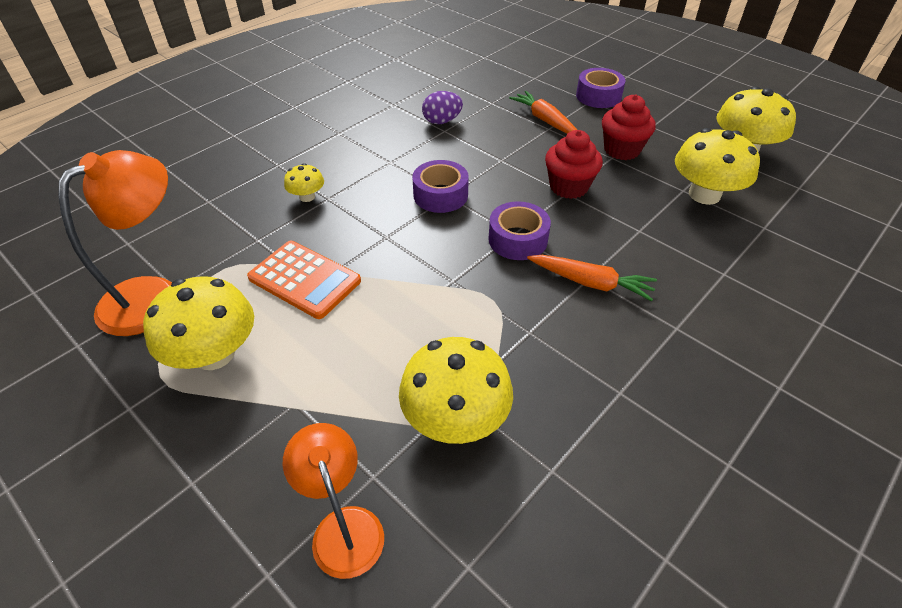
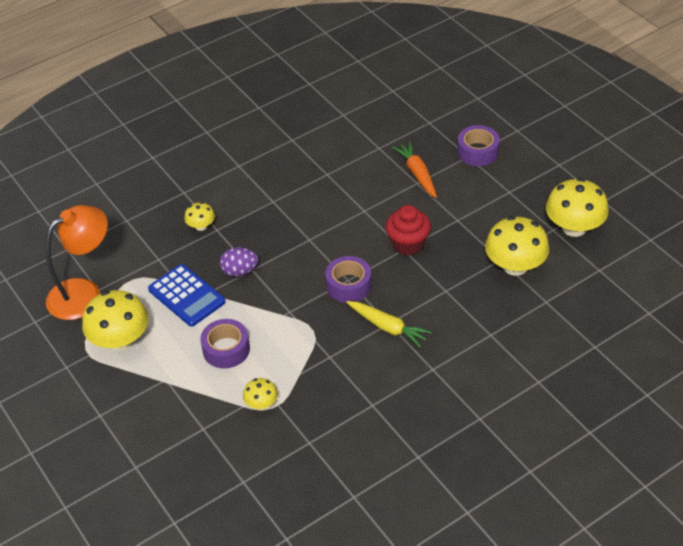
camera: 15 degrees right, 0 degrees up
orange calculator [247,241,361,319] -> blue calculator [148,264,226,327]
orange lamp [283,423,384,579] -> none
yellow mushroom [399,337,513,444] -> yellow mushroom [243,378,278,410], size x0.51
purple tape [412,160,469,213] -> purple tape moved to [200,319,250,368]
purple egg [422,91,463,124] -> purple egg moved to [220,247,258,277]
orange carrot [527,255,657,301] -> yellow carrot [346,301,432,348]
red cupcake [602,94,656,160] -> none

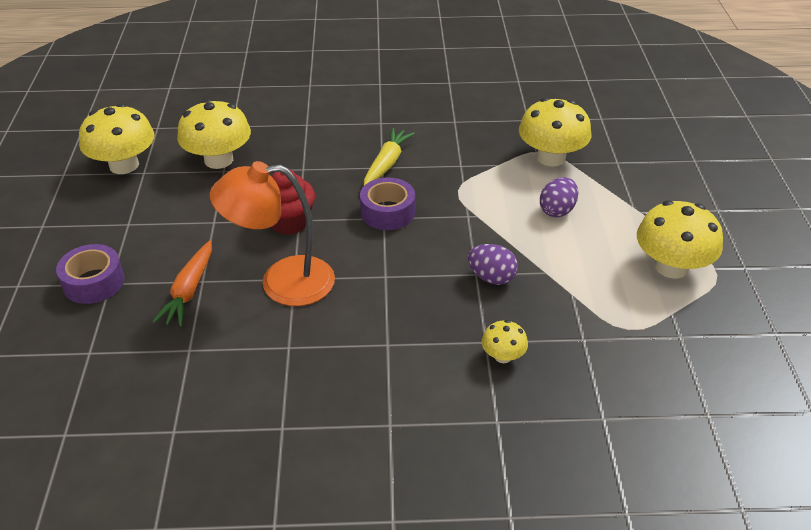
camera: 150 degrees left, 5 degrees down
orange lamp [46,205,108,320] -> orange lamp moved to [210,161,335,306]
blue calculator [148,264,226,327] -> none
purple tape [200,319,250,368] -> purple egg [540,177,578,218]
yellow mushroom [243,378,278,410] -> yellow mushroom [519,98,591,166], size x1.98
yellow carrot [346,301,432,348] -> yellow carrot turned 45 degrees clockwise [364,128,415,185]

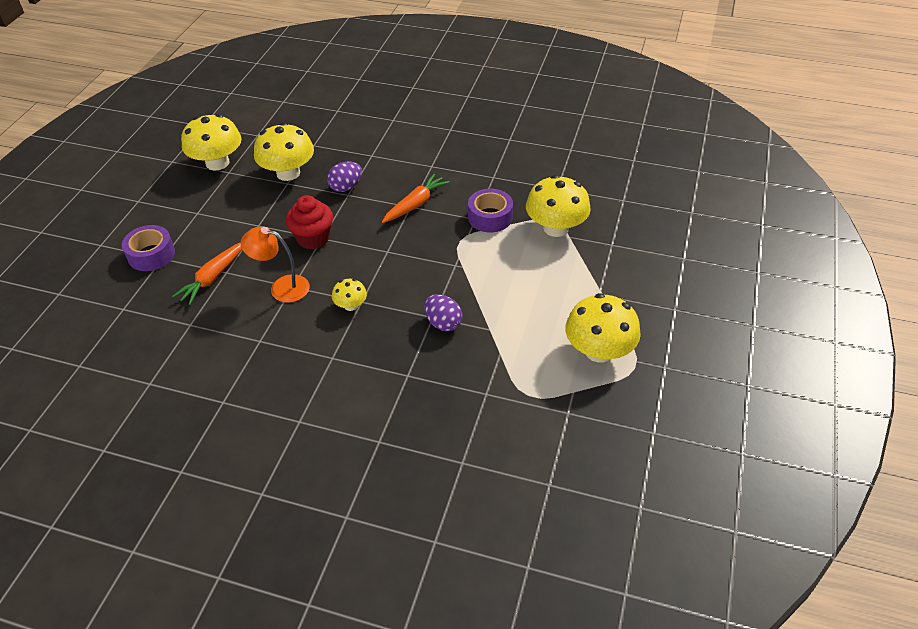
camera: 20 degrees right, 5 degrees up
orange lamp [210,161,335,306] -> orange lamp [241,227,310,303], size x0.66
purple tape [360,177,415,230] -> purple tape moved to [468,189,513,232]
yellow carrot [364,128,415,185] -> orange carrot [382,174,450,223]
yellow mushroom [482,320,528,363] -> yellow mushroom moved to [332,279,367,311]
purple egg [540,177,578,218] -> purple egg moved to [327,161,362,192]

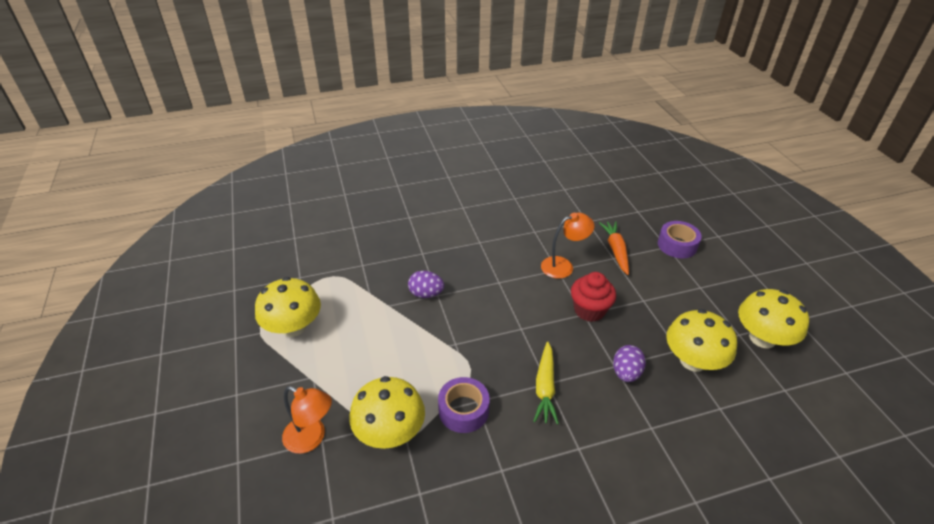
camera: 145 degrees right, 5 degrees down
yellow mushroom [332,279,367,311] -> none
orange carrot [382,174,450,223] -> yellow carrot [533,342,559,425]
none -> orange lamp [282,386,332,454]

